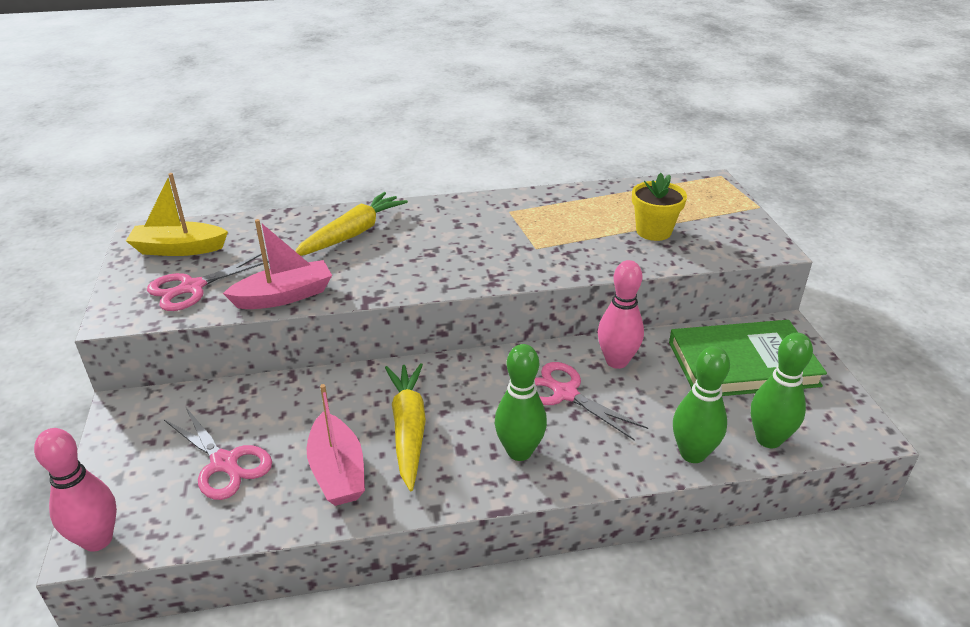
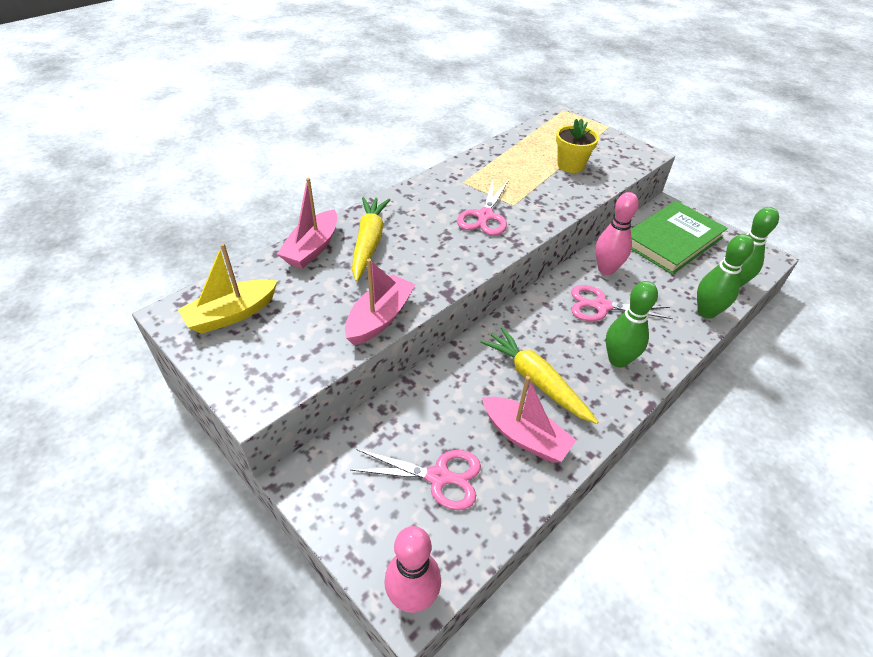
camera: 35 degrees left, 10 degrees up
pink scissors [147,254,269,311] -> pink scissors moved to [457,179,509,236]
none -> pink boat [277,178,337,269]

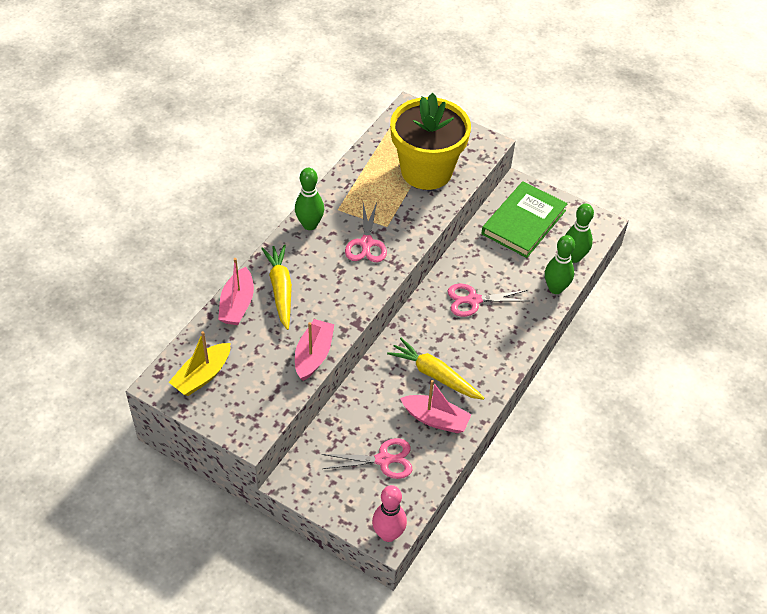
camera: 15 degrees left, 5 degrees up
yellow flower pot [556,119,599,173] -> yellow flower pot [390,93,471,190], size x2.14
pink bowling pin [595,192,639,275] -> none
green bowling pin [606,281,658,368] -> green bowling pin moved to [295,168,324,230]

